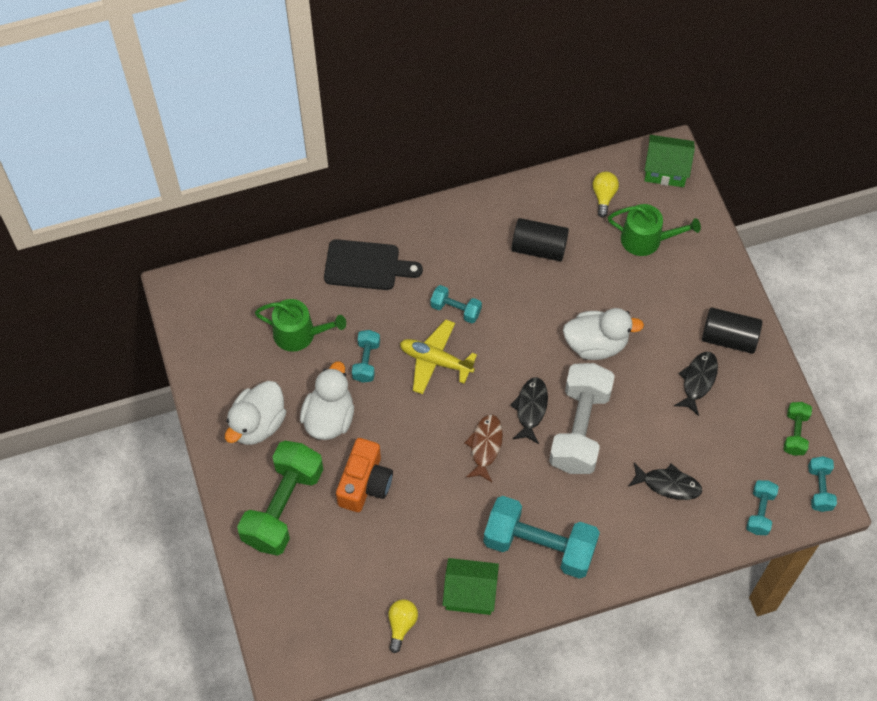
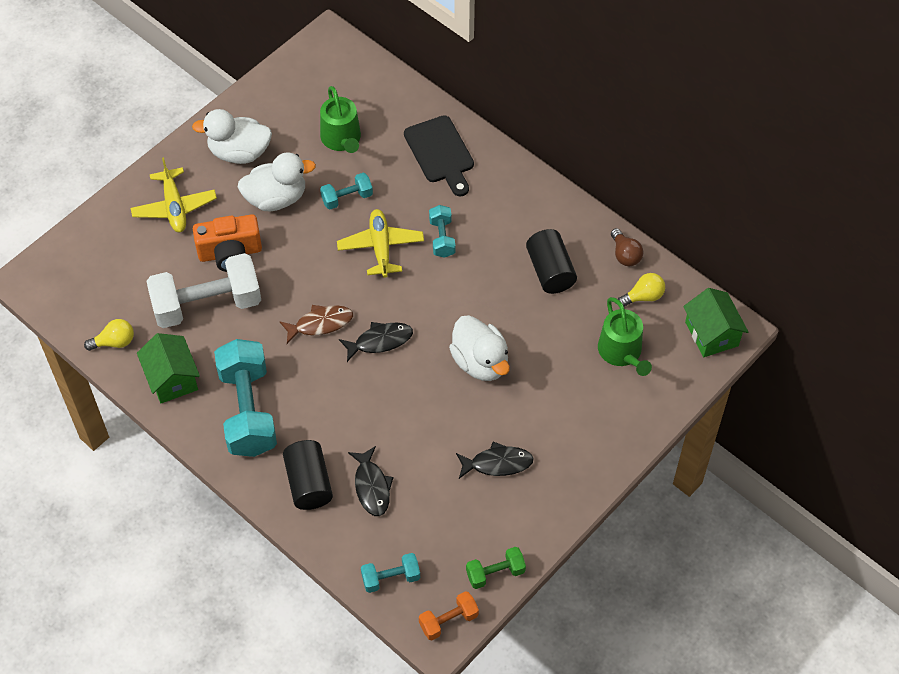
camera: 60 degrees right, 5 degrees down
green dumbbell [237,441,324,556] -> yellow plane [130,157,217,232]
white dumbbell [549,363,615,474] -> white dumbbell moved to [147,253,261,328]
black cylinder [702,307,762,354] -> black cylinder moved to [283,440,333,510]
turquoise dumbbell [808,456,837,512] -> orange dumbbell [419,591,479,640]
none -> brown light bulb [611,228,644,266]

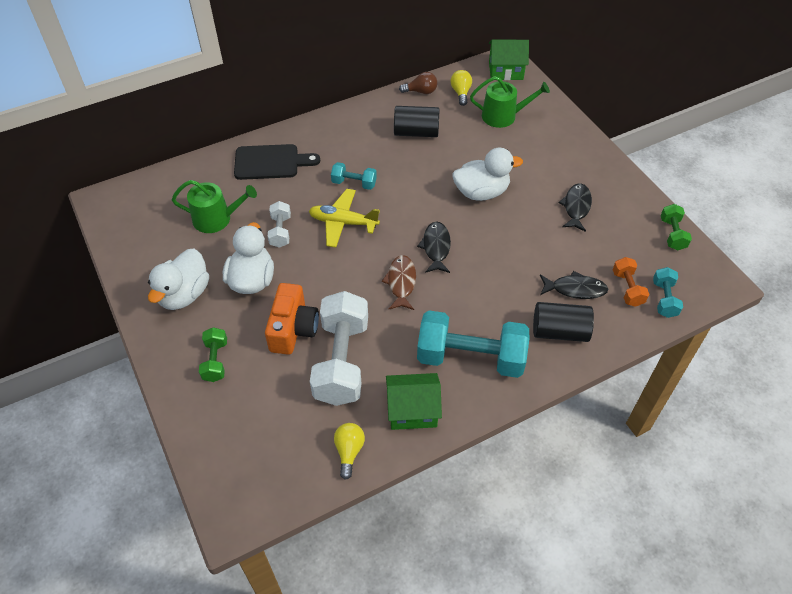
camera: 70 degrees left, 5 degrees down
yellow plane [130,157,217,232] -> green dumbbell [199,327,227,382]
turquoise dumbbell [320,173,373,210] -> white dumbbell [268,201,291,248]
orange dumbbell [419,591,479,640] -> orange dumbbell moved to [613,257,649,307]

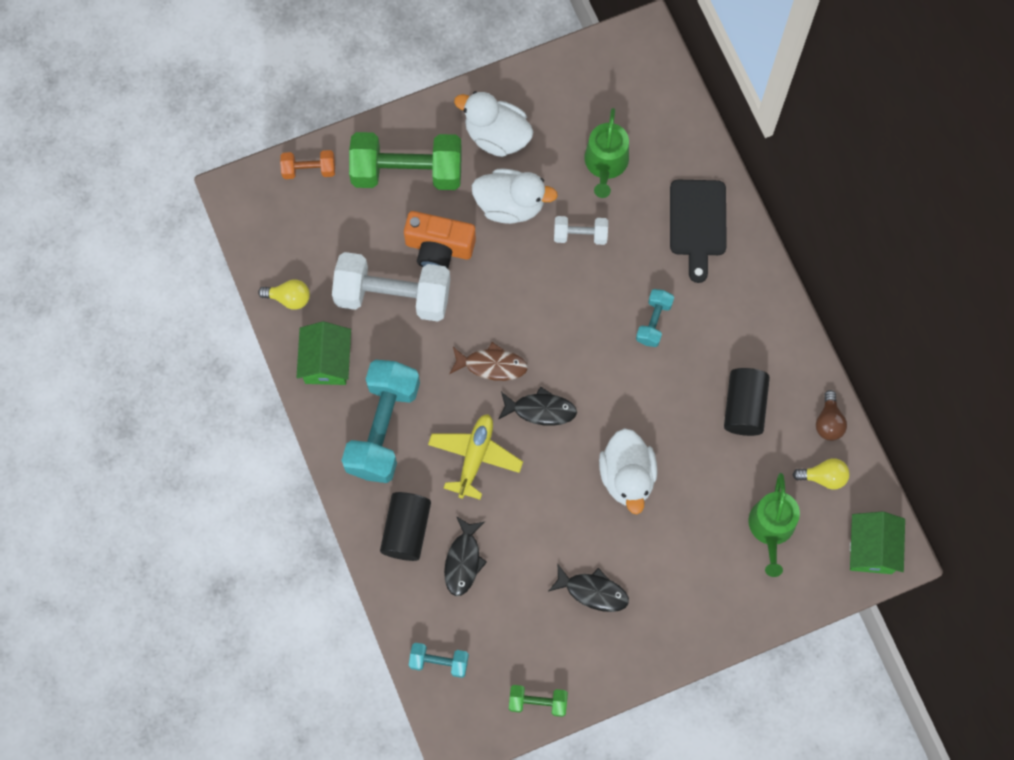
camera: 95 degrees right, 20 degrees up
green dumbbell [199,327,227,382] -> green dumbbell [349,132,462,190], size x2.07
yellow plane [309,189,380,248] -> yellow plane moved to [428,414,523,500]
orange dumbbell [613,257,649,307] -> orange dumbbell moved to [280,150,335,179]

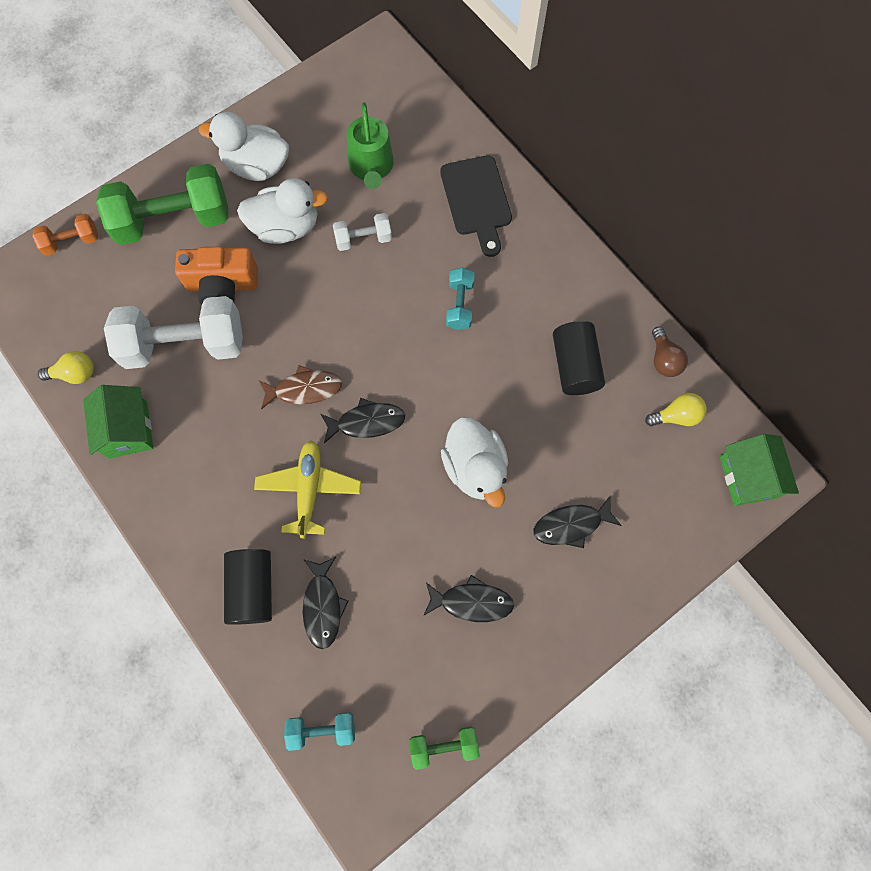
camera: 15 degrees left, 0 degrees up
turquoise dumbbell [341,360,420,483] -> none
green watering can [749,473,800,577] -> none
none -> black fish [534,495,622,548]

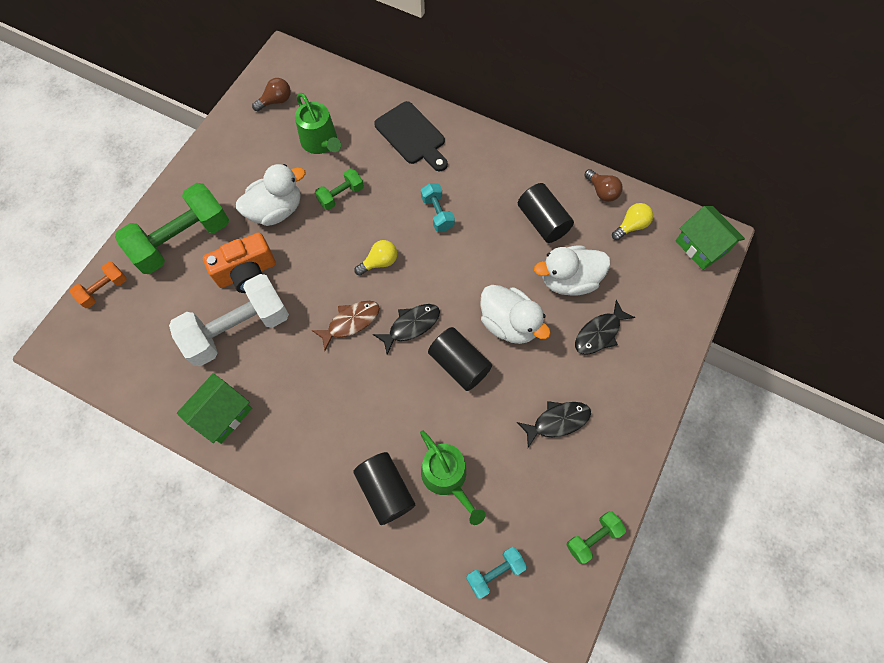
camera: 25 degrees left, 5 degrees down
yellow light bulb [38,351,94,384] -> yellow light bulb moved to [354,240,397,276]
green house [83,385,153,459] -> green house turned 75 degrees clockwise [177,373,252,444]
white duck [199,112,289,181] -> white duck moved to [534,246,610,296]
yellow plane [254,440,361,539] -> none
black fish [303,557,349,649] -> green watering can [420,430,486,525]
white dumbbell [333,213,392,251] -> green dumbbell [315,169,364,210]
none -> brown light bulb [252,78,291,111]
none -> black cylinder [428,327,492,391]

